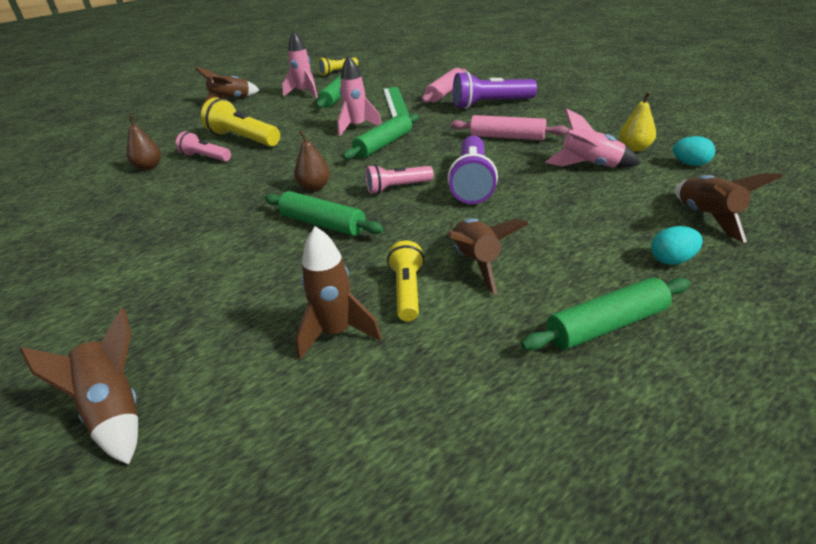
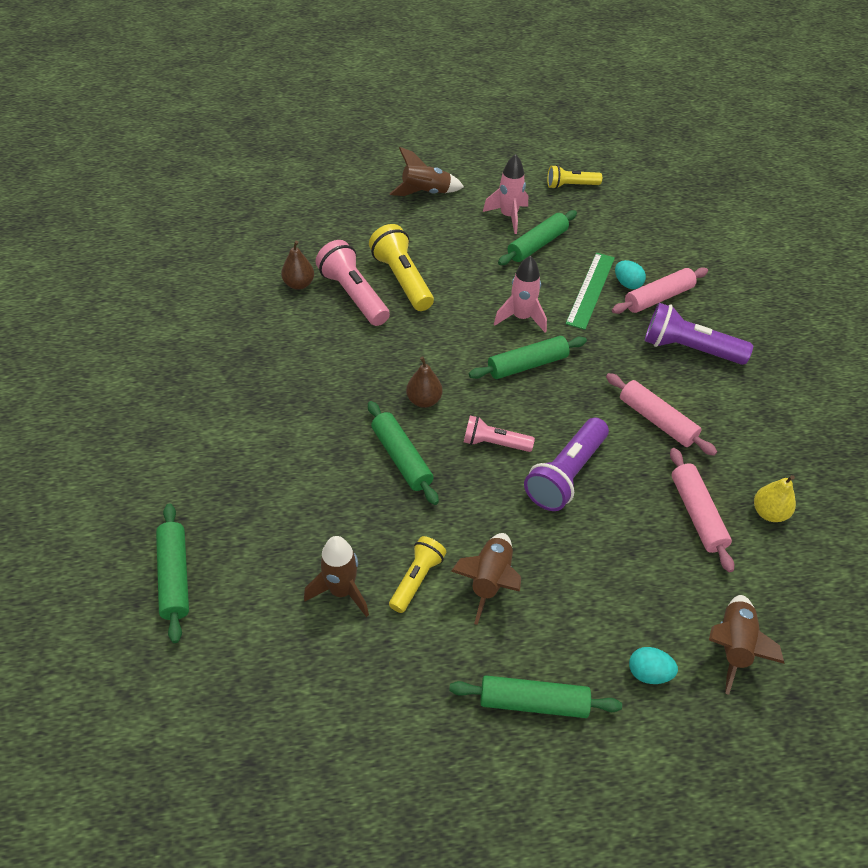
camera: 25 degrees right, 15 degrees up
brown rocket [20,308,138,464] -> green rolling pin [156,504,189,643]
pink flashlight [176,131,231,162] -> pink flashlight [316,240,390,326], size x1.61
pink rocket [545,108,641,168] -> pink rolling pin [670,448,734,572]
turquoise egg [673,136,715,166] -> turquoise egg moved to [615,260,646,289]

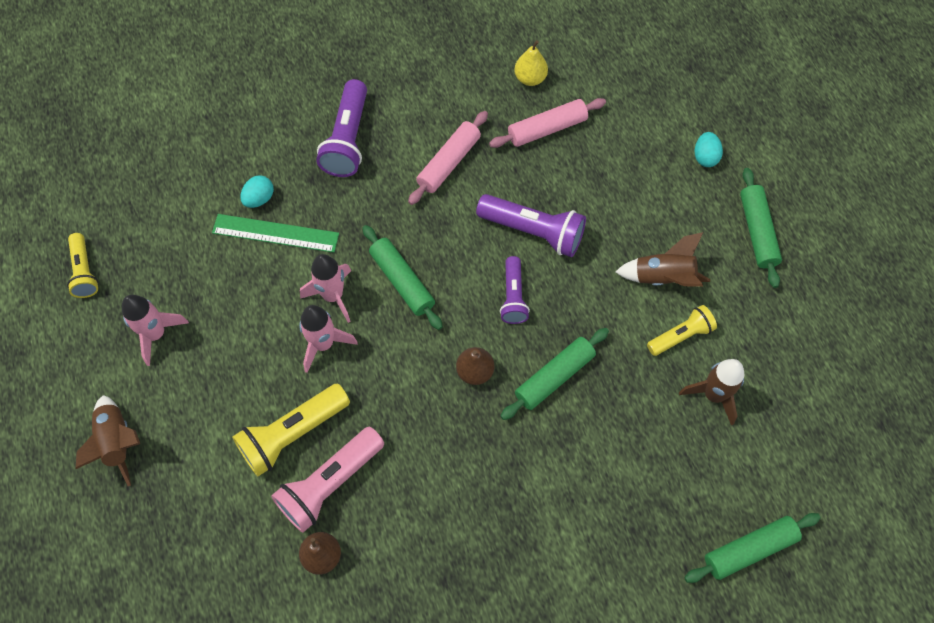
camera: 100 degrees left, 15 degrees up
yellow flashlight [389,536,446,613] -> yellow flashlight turned 135 degrees clockwise [647,305,717,356]
pink flashlight [464,416,535,452] -> purple flashlight [500,256,530,324]
green rolling pin [498,210,577,265] -> none
pink rolling pin [612,267,708,314] -> none
brown rocket [709,595,785,695] -> none
none -> pink rocket [299,305,358,373]

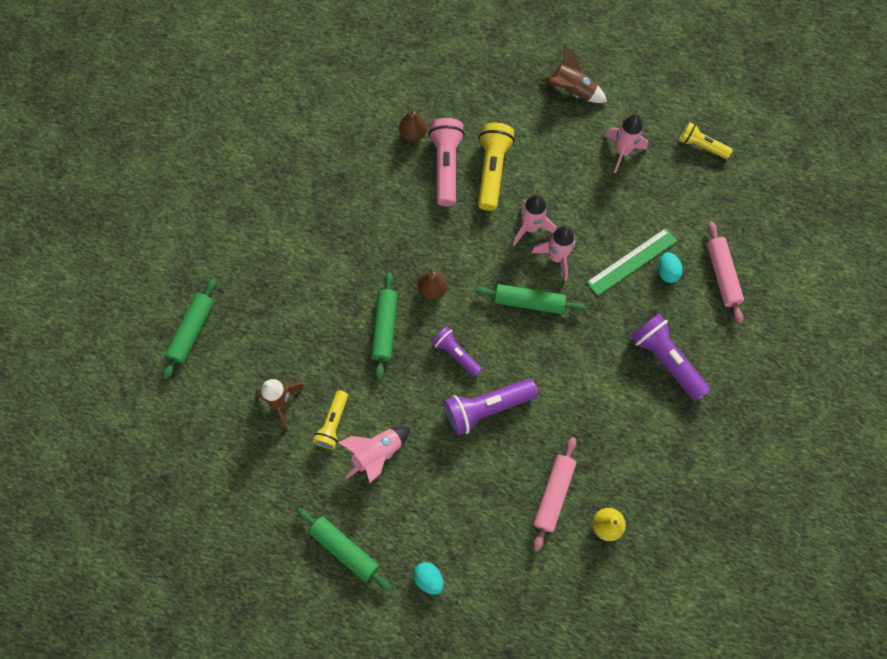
camera: 135 degrees right, 5 degrees up
pink rolling pin [408,111,488,205] -> pink rolling pin moved to [707,222,744,324]
brown rocket [616,232,710,287] -> pink rocket [338,426,410,483]

